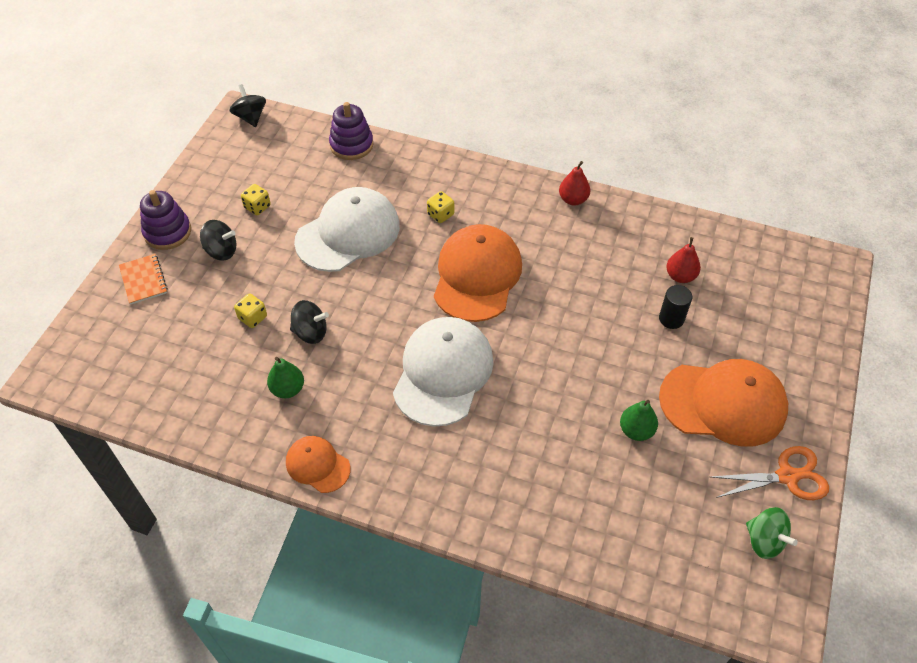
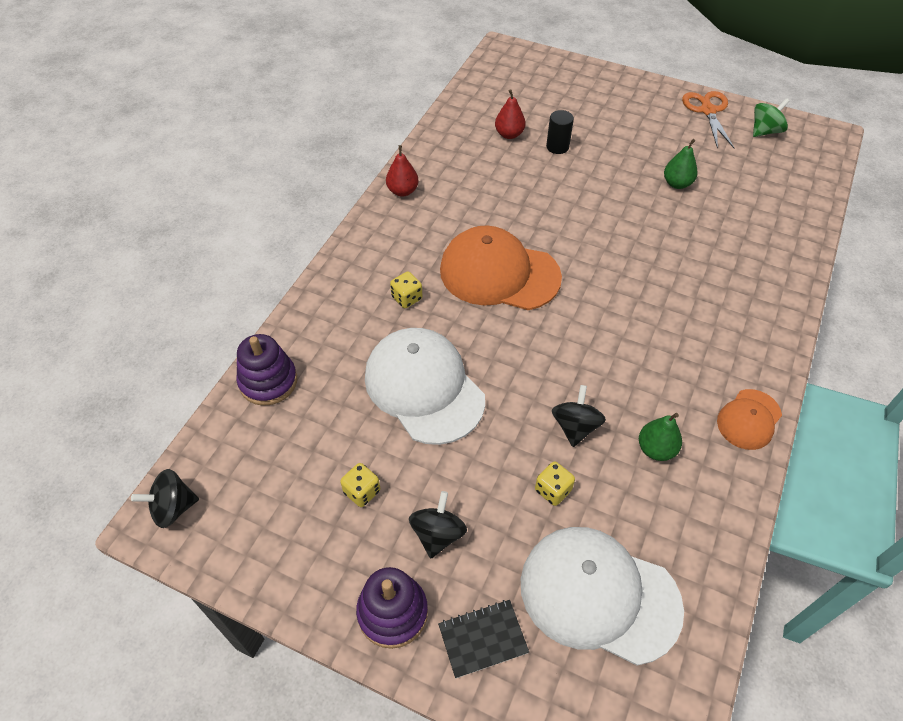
camera: 85 degrees left, 0 degrees up
orange notebook [119,254,168,305] -> black notebook [438,600,529,678]
white cap [393,317,494,427] -> white cap moved to [521,527,684,665]
orange cap [659,359,788,447] -> none

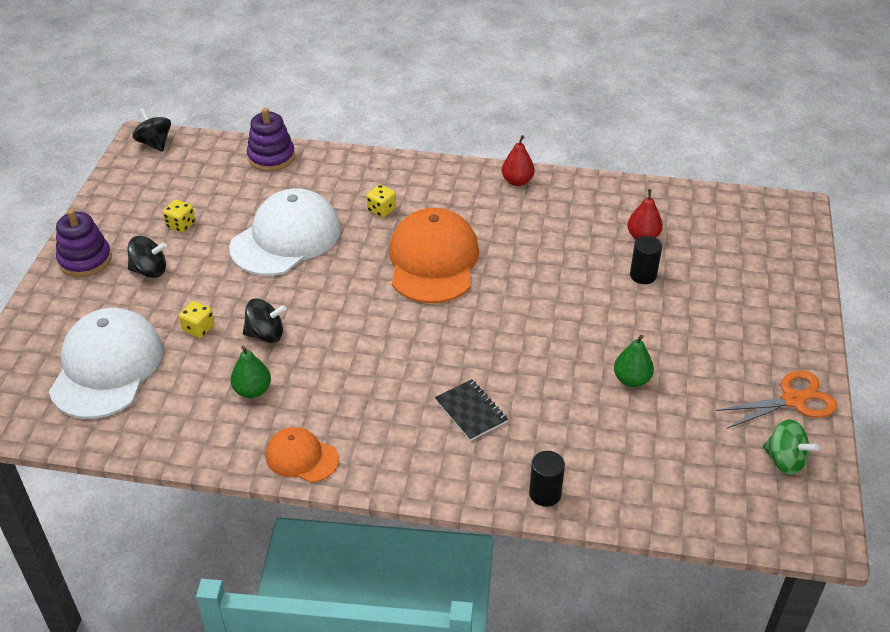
camera: 75 degrees right, 10 degrees down
black notebook [438,600,529,678] -> black notebook moved to [435,379,508,441]
none -> black cylinder [529,451,565,507]

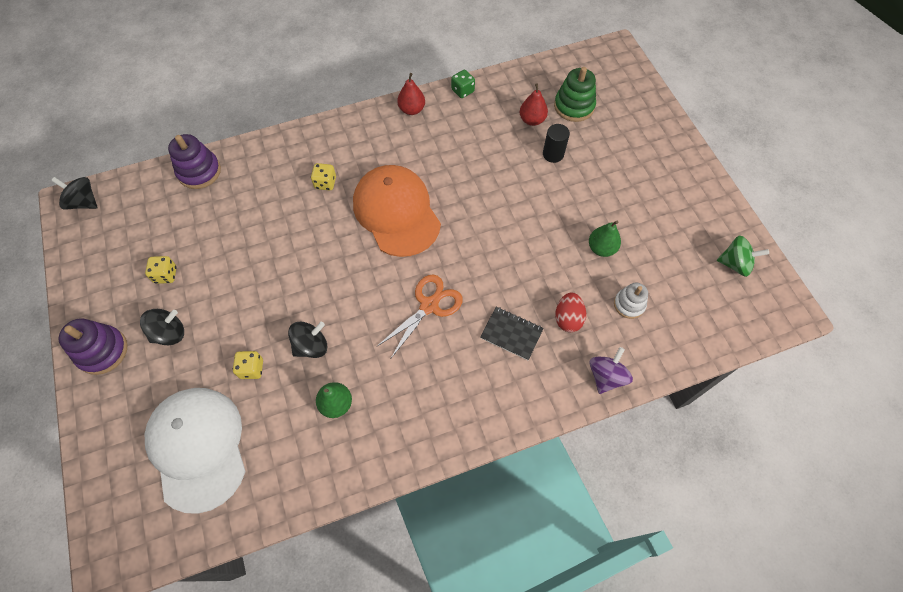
camera: 30 degrees left, 20 degrees up
white cap [229,188,341,276] -> none
orange cap [266,427,339,483] -> none
black cylinder [529,451,565,507] -> purple spinning top [590,347,633,394]
orange scissors [716,371,837,429] -> orange scissors moved to [376,275,463,358]
none -> green dice [451,70,475,98]
none -> green stacking toy [554,67,596,122]
none -> red egg [555,293,586,332]
none -> white stacking toy [614,283,648,319]

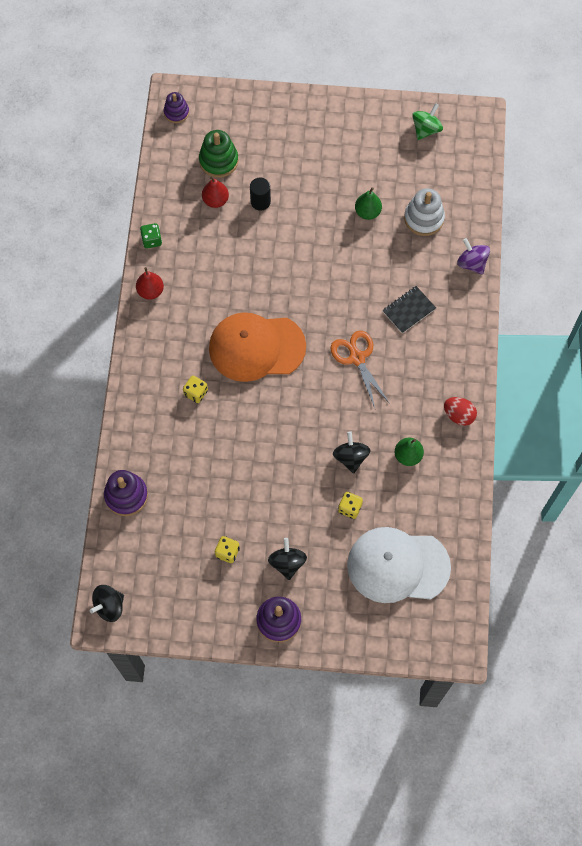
camera: 65 degrees left, 5 degrees up
red egg [555,293,586,332] -> red egg moved to [444,397,477,426]
white stacking toy [614,283,648,319] -> white stacking toy [404,188,445,236], size x1.53
none -> purple stacking toy [164,92,189,123]

